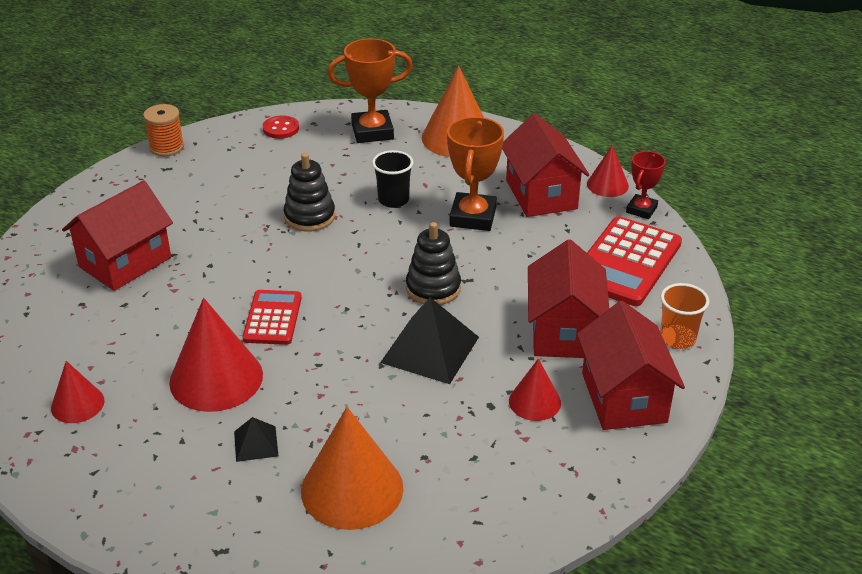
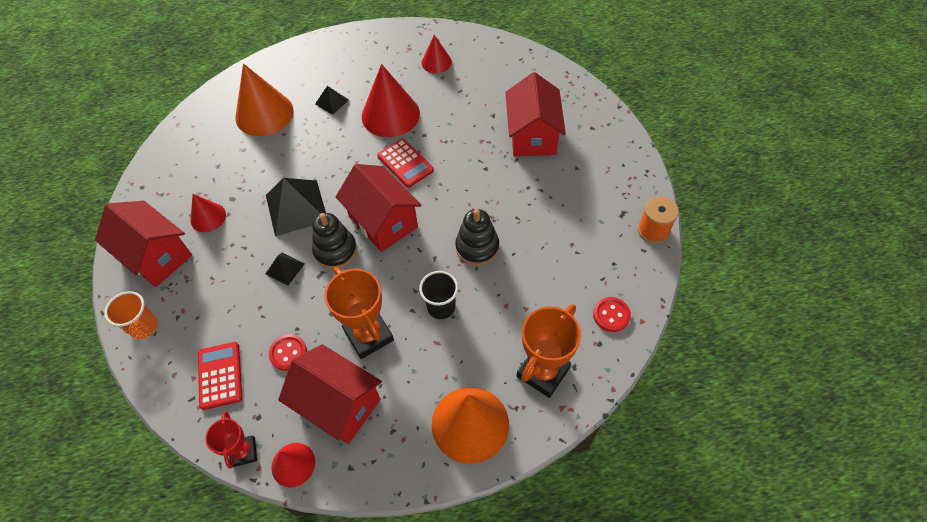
camera: 140 degrees right, 20 degrees up
red house [528,239,609,358] -> red house moved to [336,164,422,252]
red calculator [587,216,682,306] -> red calculator [198,342,242,410], size x0.60
none -> black pyramid [265,252,305,285]
none -> red button [269,334,307,371]

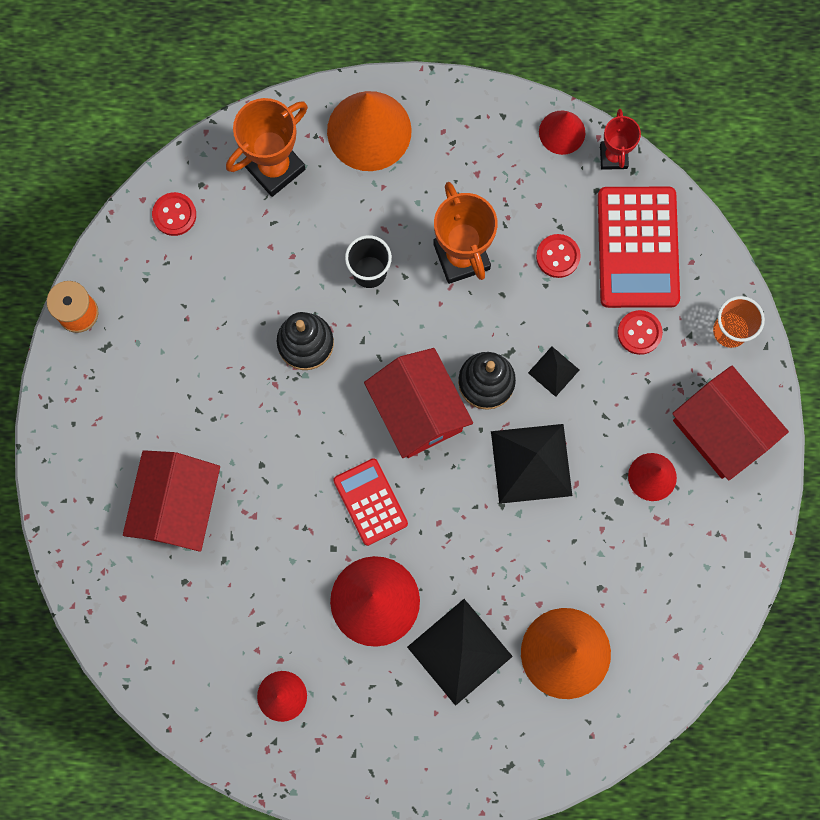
camera: 170 degrees left, 20 degrees up
red calculator [198,342,242,410] -> red calculator [598,187,680,308], size x1.66
red house [278,344,382,444] -> none
black pyramid [315,86,349,115] -> black pyramid [407,599,513,706], size x1.97
none -> red button [617,310,663,355]

